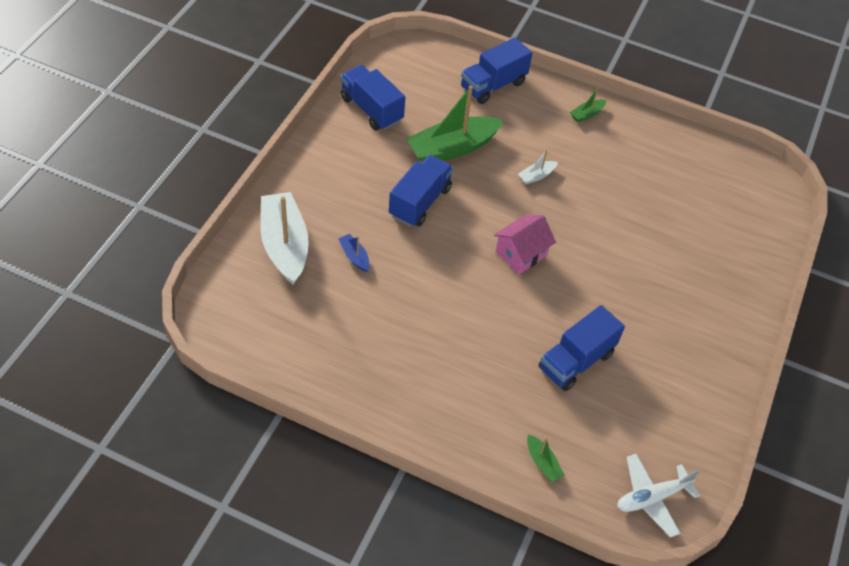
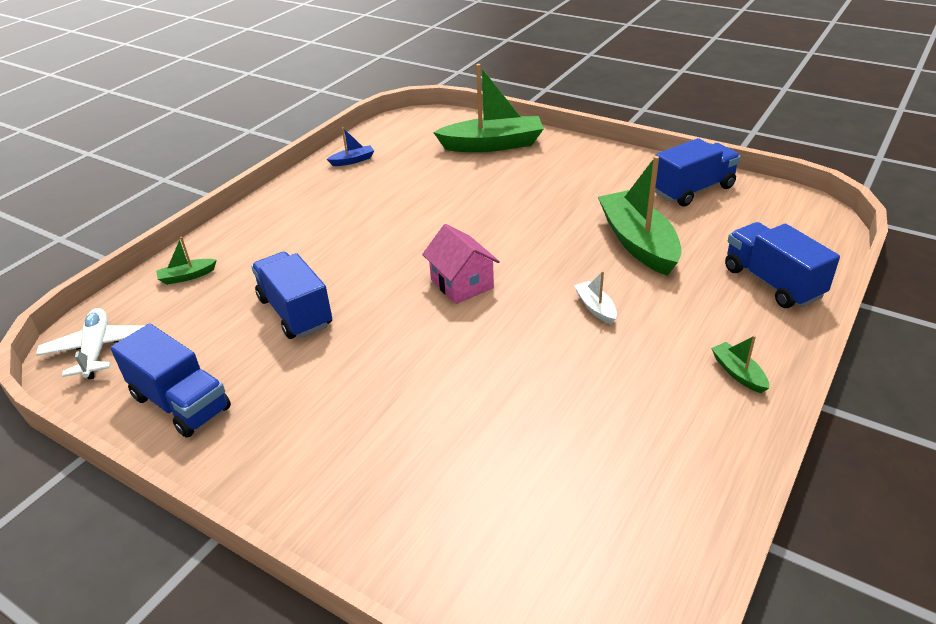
camera: 105 degrees right, 15 degrees down
white boat [260,192,309,285] -> green boat [433,64,544,152]
blue boat [338,234,370,272] -> blue boat moved to [327,127,374,166]
blue truck [389,155,453,227] -> blue truck moved to [110,324,231,438]

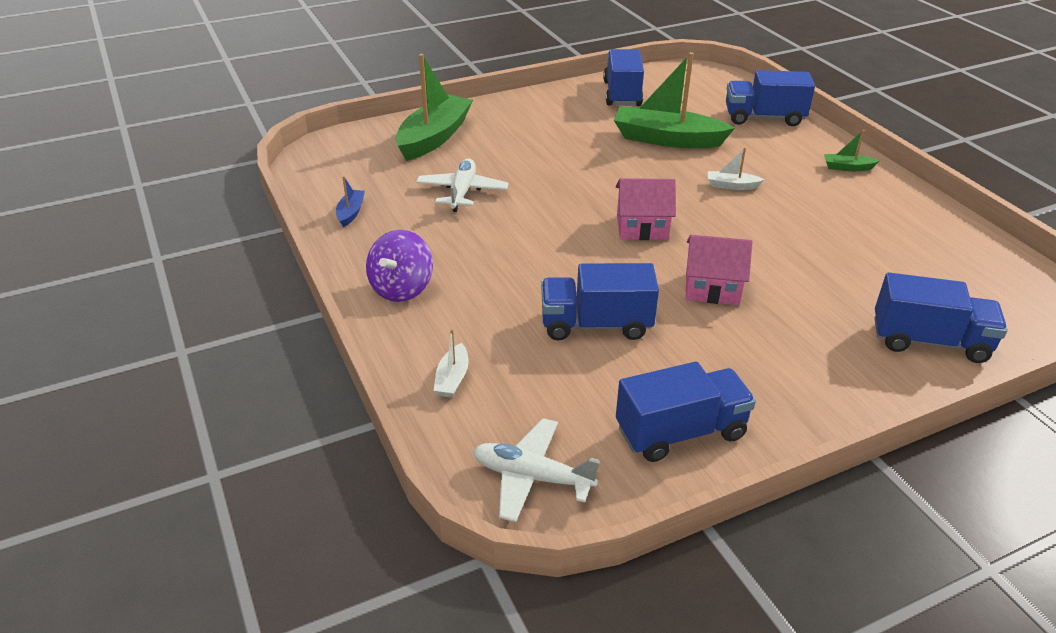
camera: 60 degrees left, 0 degrees up
green boat [156,237,217,285] -> white boat [433,329,468,398]
none -> purple spinning top [366,230,433,302]
none -> white plane [416,159,509,212]
none -> pink house [686,235,752,305]
none -> blue truck [874,273,1007,363]

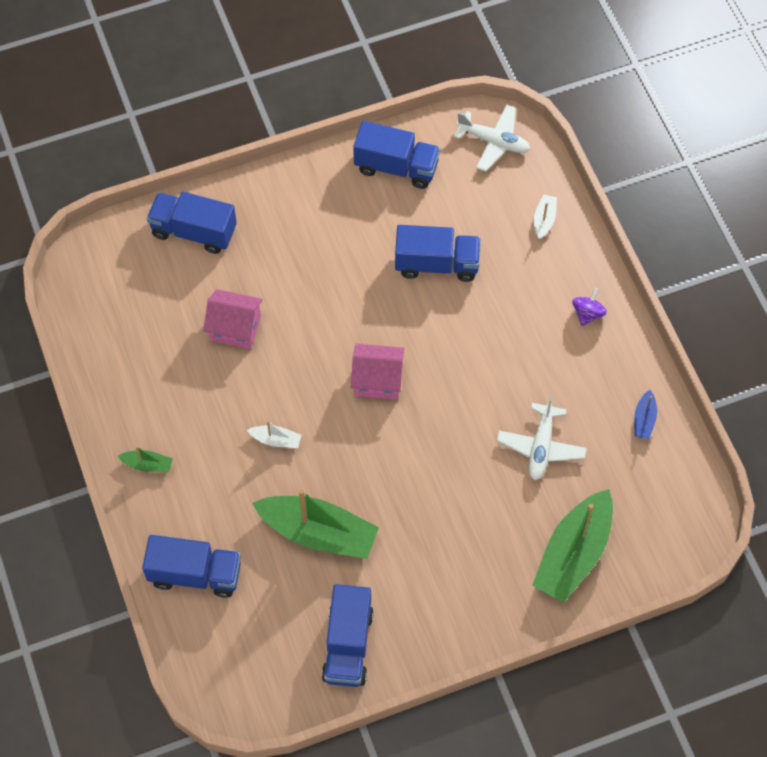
camera: 175 degrees left, 25 degrees up
purple spinning top [366,230,433,302] -> purple spinning top [572,288,607,326], size x0.64
blue truck [616,362,756,462] -> blue truck turned 150 degrees counterclockwise [353,121,440,189]
pink house [686,235,752,305] -> pink house moved to [203,289,263,349]

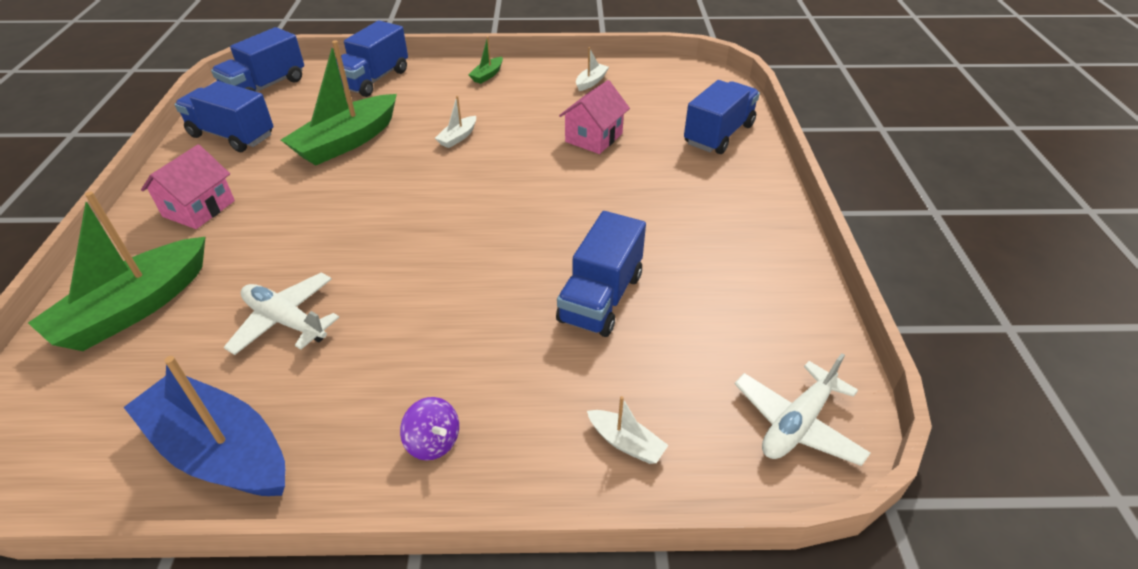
camera: 110 degrees right, 20 degrees down
pink house [351,344,405,400] -> pink house moved to [141,144,235,229]
blue truck [353,121,440,189] -> blue truck moved to [211,27,304,92]
green boat [532,489,613,603] -> green boat turned 105 degrees counterclockwise [28,191,206,351]
blue boat [634,390,657,439] -> blue boat [124,356,285,496], size x2.29
none -> white boat [576,47,609,91]

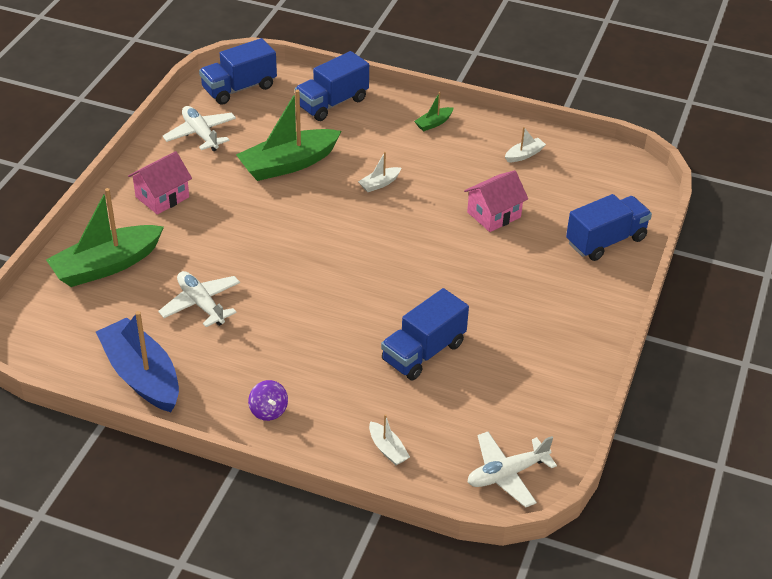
camera: 20 degrees right, 0 degrees up
blue truck [175,81,274,152] -> white plane [162,106,236,151]

